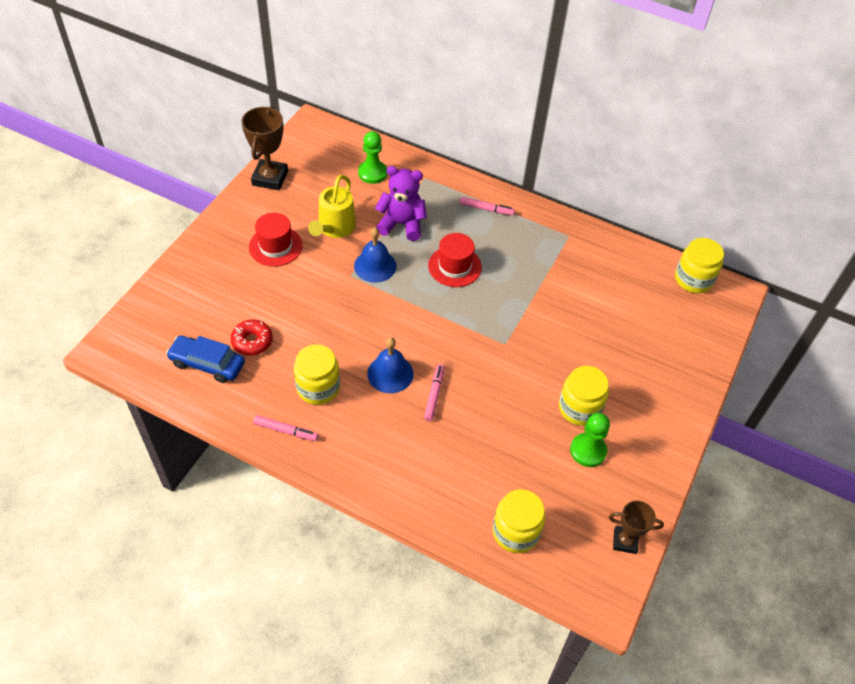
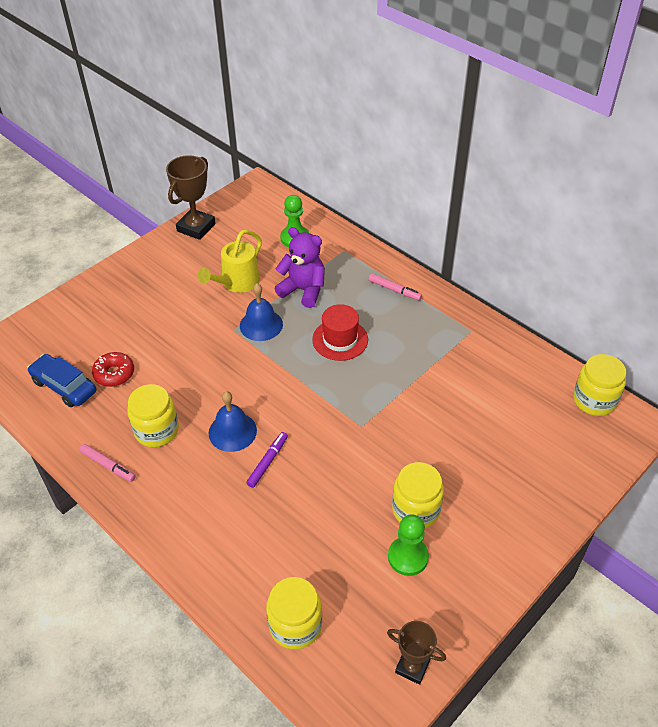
camera: 20 degrees right, 5 degrees down
red hat [249,213,303,267] -> none
pink marker [424,364,444,421] -> purple marker [246,432,288,488]

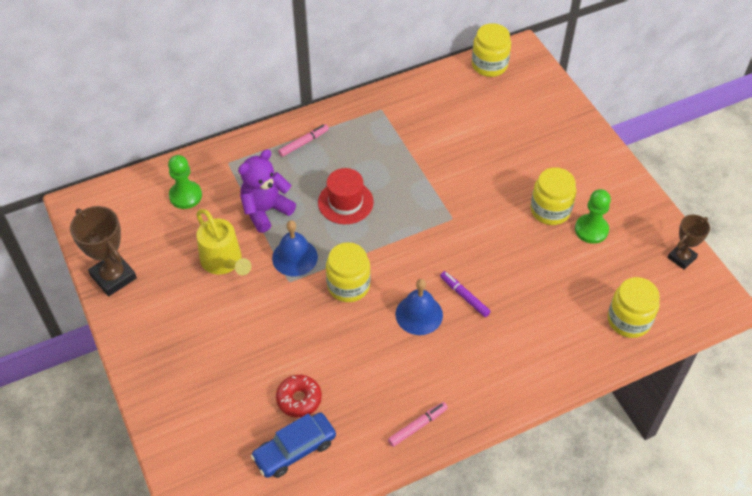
camera: 70 degrees left, 5 degrees up
yellow jar [127,384,179,447] -> yellow jar moved to [326,242,370,302]

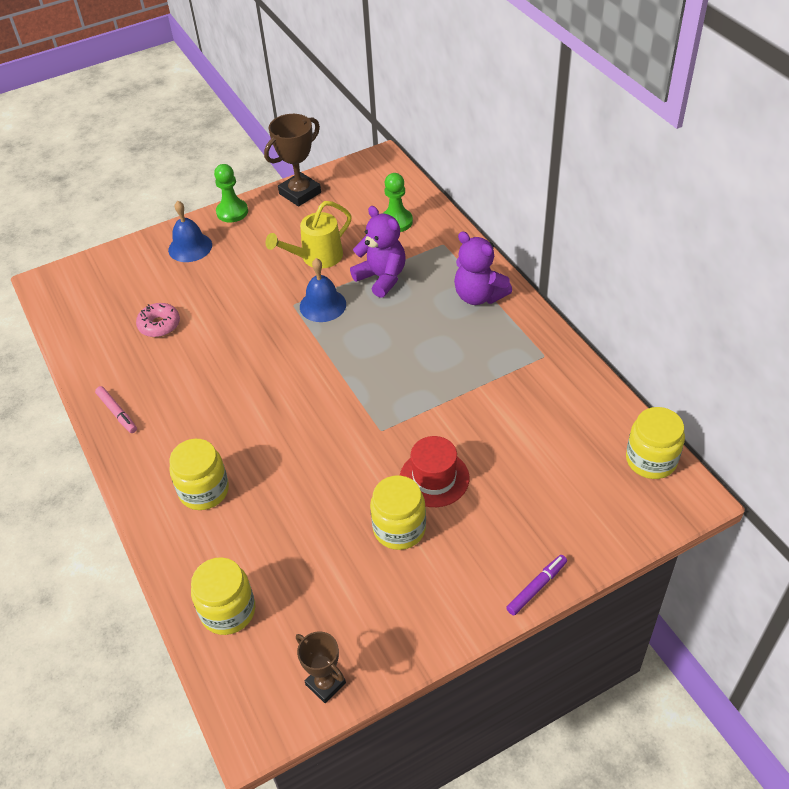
camera: 90 degrees right, 5 degrees down
blue car [251,412,336,478] -> none
red donut [276,375,322,417] -> pink donut [136,303,180,337]
pink marker [278,124,329,157] -> purple teddy bear [454,231,512,305]
red hat [318,168,374,224] -> red hat moved to [400,436,469,507]
yellow jar [326,242,370,302] -> yellow jar moved to [169,439,229,510]
blue bell [395,279,443,335] -> blue bell moved to [168,201,212,262]
purple marker [440,271,491,317] -> purple marker moved to [506,555,567,616]
green pawn [575,189,611,244] -> green pawn moved to [214,164,248,223]

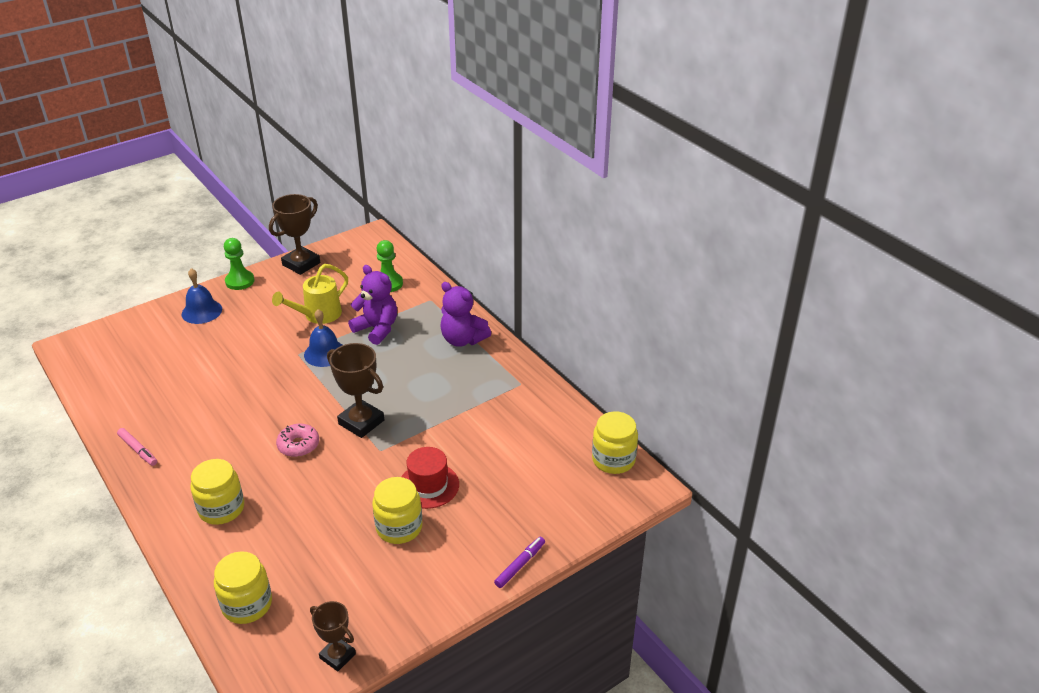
camera: 10 degrees left, 10 degrees down
pink donut [136,303,180,337] -> pink donut moved to [276,424,319,457]
none -> brown trophy [327,343,384,438]

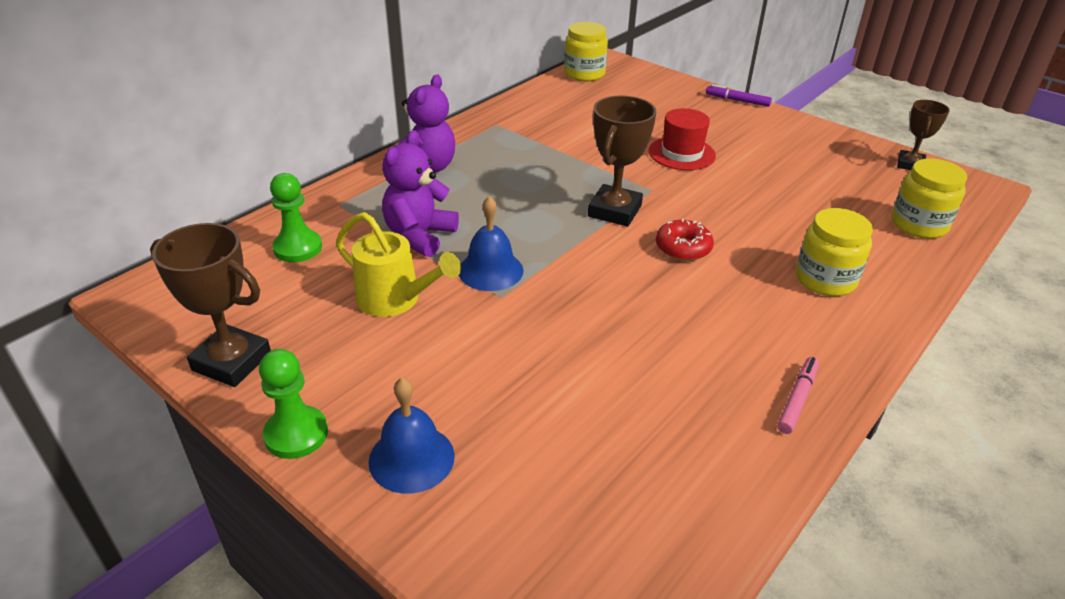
camera: 105 degrees left, 0 degrees up
pink donut [276,424,319,457] -> red donut [656,219,714,261]
yellow jar [372,477,423,544] -> none

